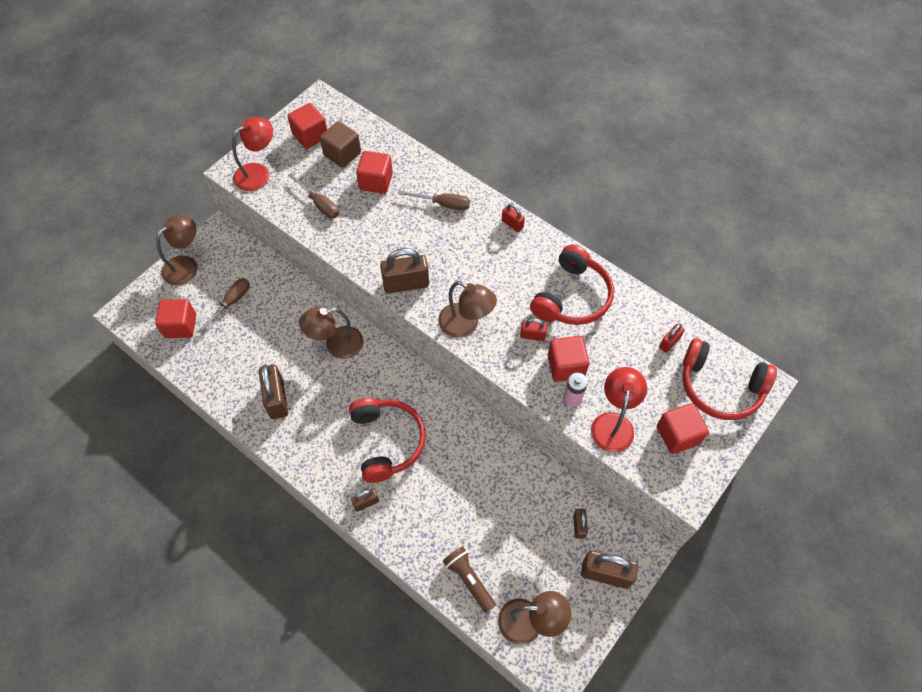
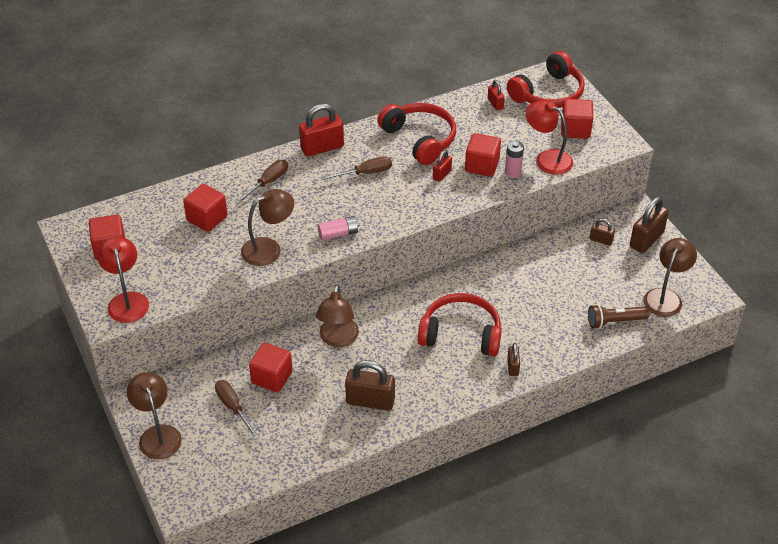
camera: 65 degrees left, 15 degrees down
red cube [155,299,196,338] -> red cube moved to [249,343,293,392]
brown screwdriver [288,173,339,218] -> brown screwdriver moved to [321,156,392,180]
brown cube [320,121,361,168] -> none
brown padlock [380,248,429,293] -> pink battery [318,216,359,241]
brown lamp [438,281,497,338] -> brown lamp moved to [241,189,294,266]
red padlock [502,203,525,232] -> red padlock [299,104,344,157], size x1.87

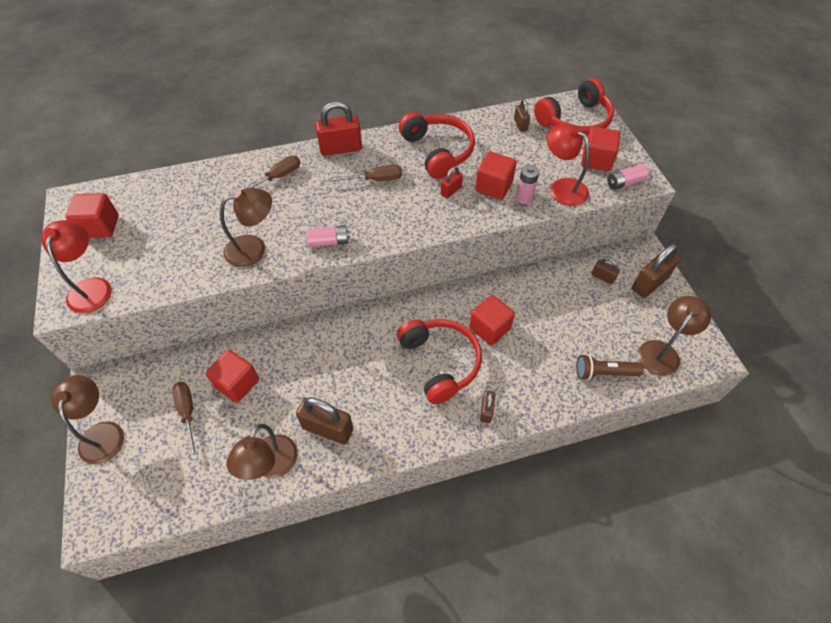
camera: 10 degrees right, 10 degrees up
red cube [183,184,227,232] -> red cube moved to [469,295,515,345]
brown lamp [316,285,359,347] -> brown lamp moved to [226,424,298,480]
red headphones [418,293,502,356] -> red headphones turned 45 degrees clockwise [397,319,482,404]
red padlock [488,80,505,110] -> brown padlock [514,99,530,132]
none -> pink battery [607,164,649,190]

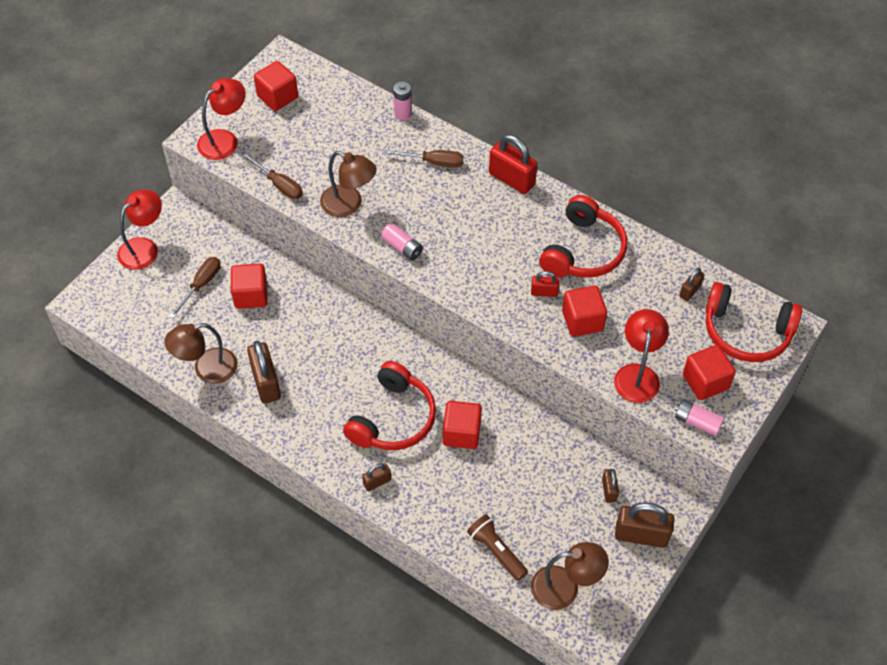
camera: 50 degrees right, 0 degrees up
brown lamp [51,375,124,464] -> red lamp [117,190,162,270]
brown screwdriver [328,165,402,182] -> brown screwdriver moved to [241,153,303,199]
pink battery [516,165,539,204] -> pink battery moved to [393,81,412,120]

